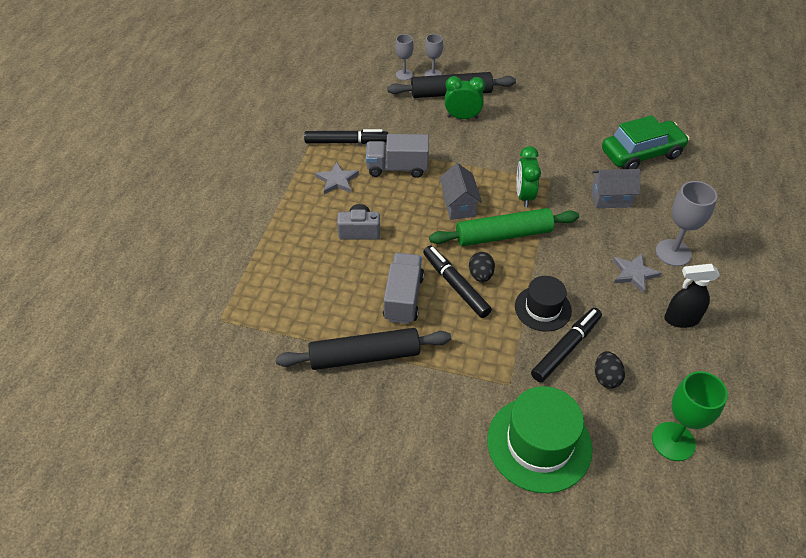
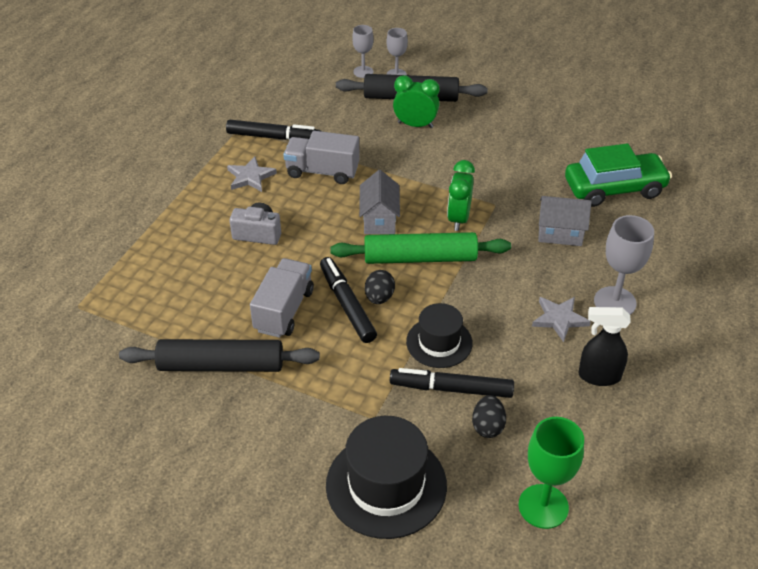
camera: 10 degrees right, 5 degrees down
green hat [487,386,593,493] -> black hat [326,416,447,539]
black marker [531,308,602,382] -> black marker turned 135 degrees counterclockwise [390,368,514,398]

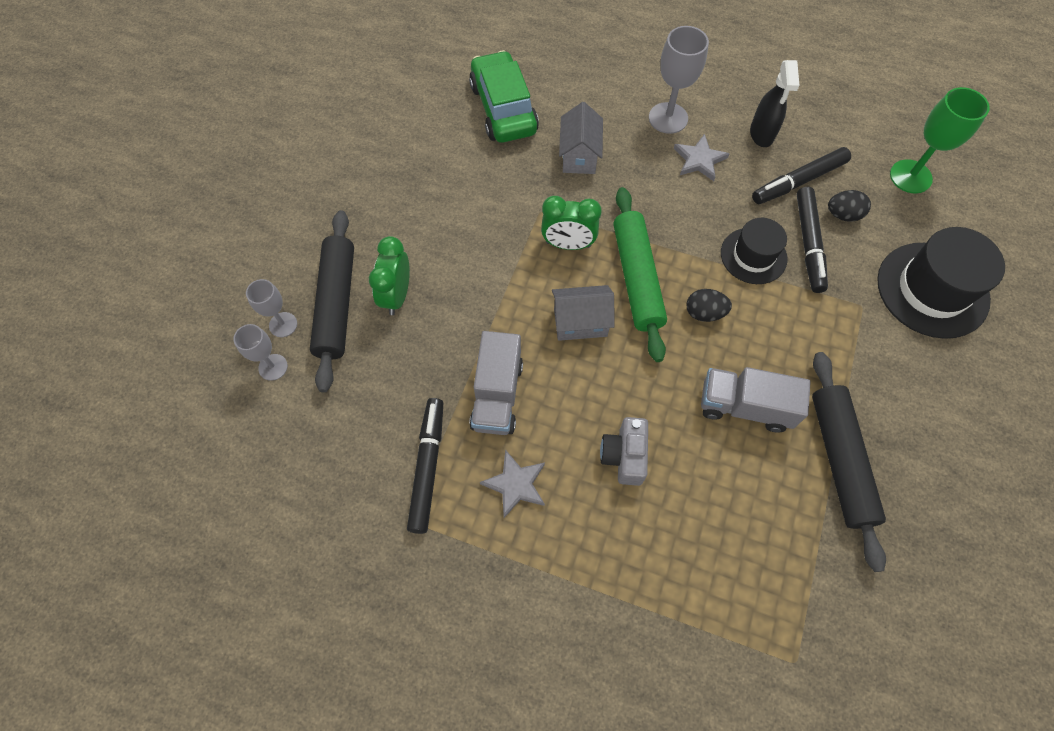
camera: 95 degrees left, 20 degrees up
black marker [320,257,377,343] -> black marker moved to [752,147,851,204]

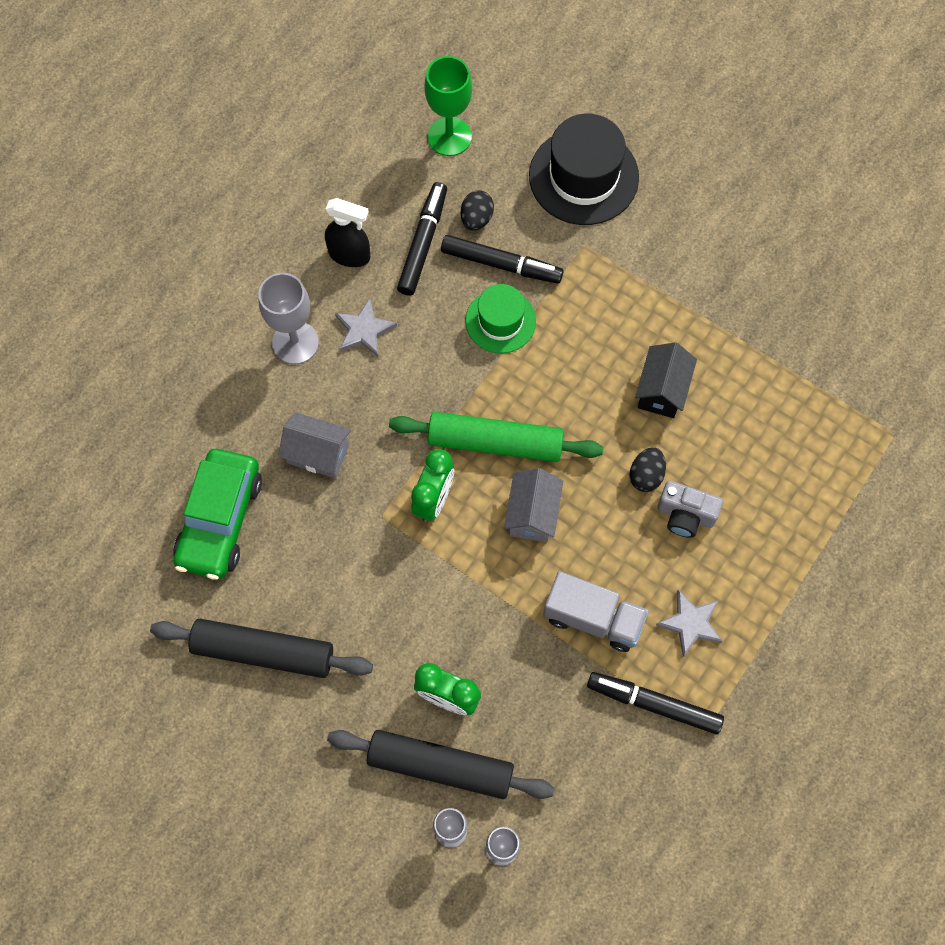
camera: 75 degrees left, 5 degrees up
green car [469,50,539,143] -> green car turned 75 degrees counterclockwise [173,449,262,580]
black egg [686,289,732,322] -> black egg moved to [630,447,666,492]
grey truck [701,367,811,432] -> black house [635,342,697,418]
black hat [721,218,787,284] -> green hat [466,284,536,353]
black marker [752,147,851,204] -> black marker turned 150 degrees counterclockwise [397,182,447,296]
black rolling pin [812,352,886,572] -> black rolling pin moved to [150,619,373,678]

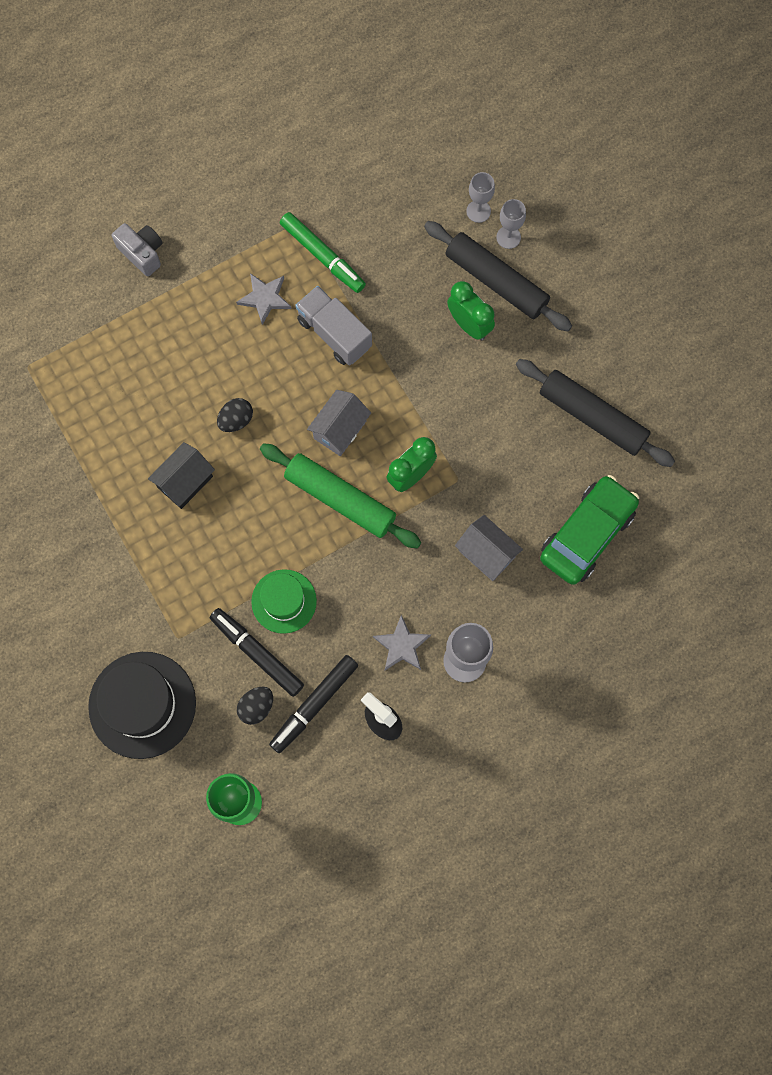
camera: 155 degrees left, 5 degrees up
black marker [587,672,724,734] -> green marker [280,212,366,293]
grey camera [657,481,723,538] -> grey camera moved to [112,223,163,277]

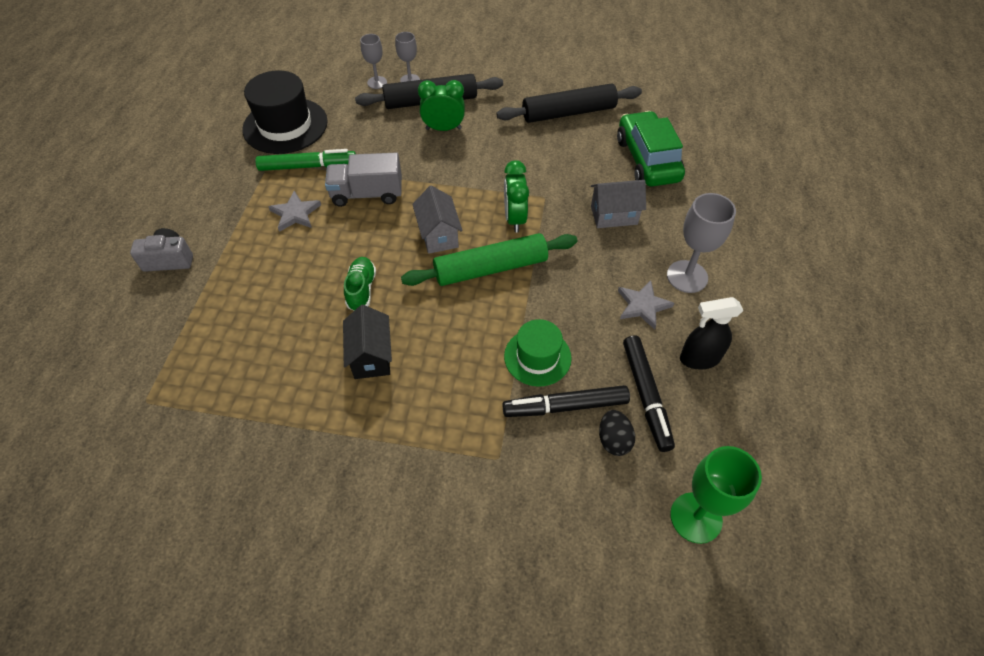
camera: 50 degrees left, 20 degrees down
black hat [88,652,196,759] -> black hat moved to [242,70,328,154]
black egg [217,398,253,432] -> green shoe [344,257,376,311]

